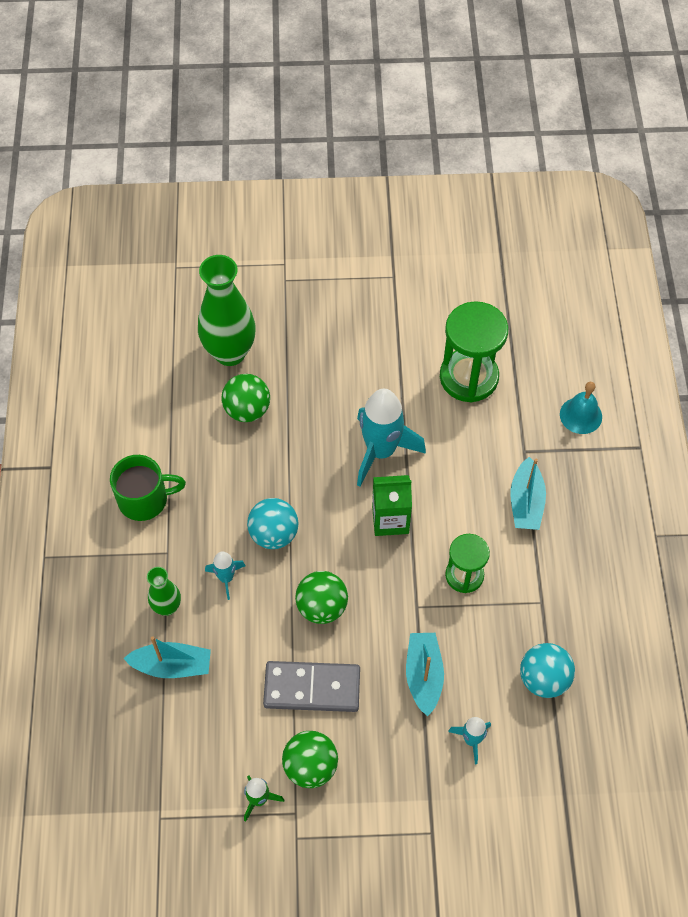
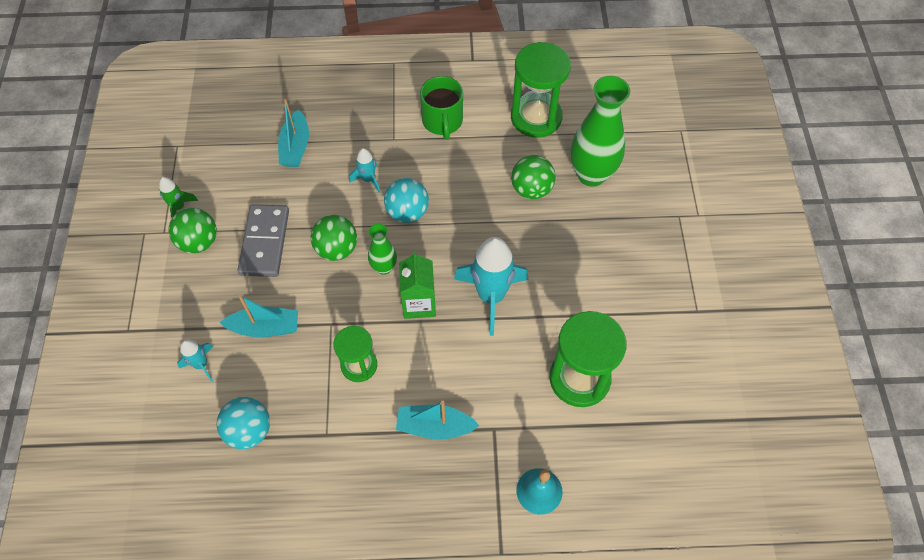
camera: 90 degrees right, 0 degrees up
green vase [147,567,181,616] -> green vase moved to [368,224,397,275]
none -> green hourglass [511,42,571,138]

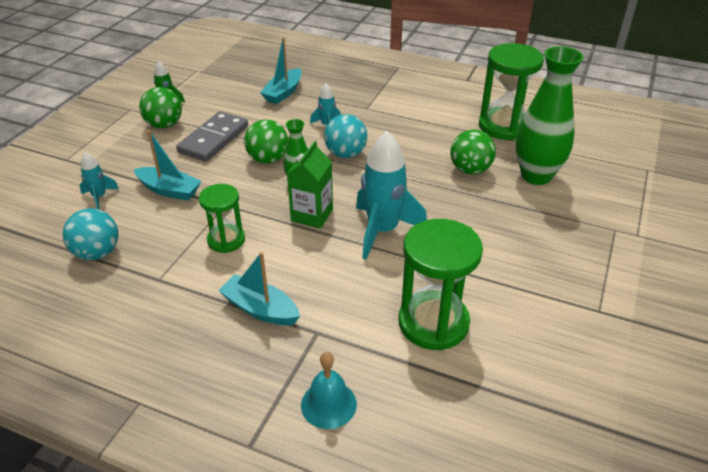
camera: 25 degrees right, 20 degrees down
green mug [420,76,463,140] -> none

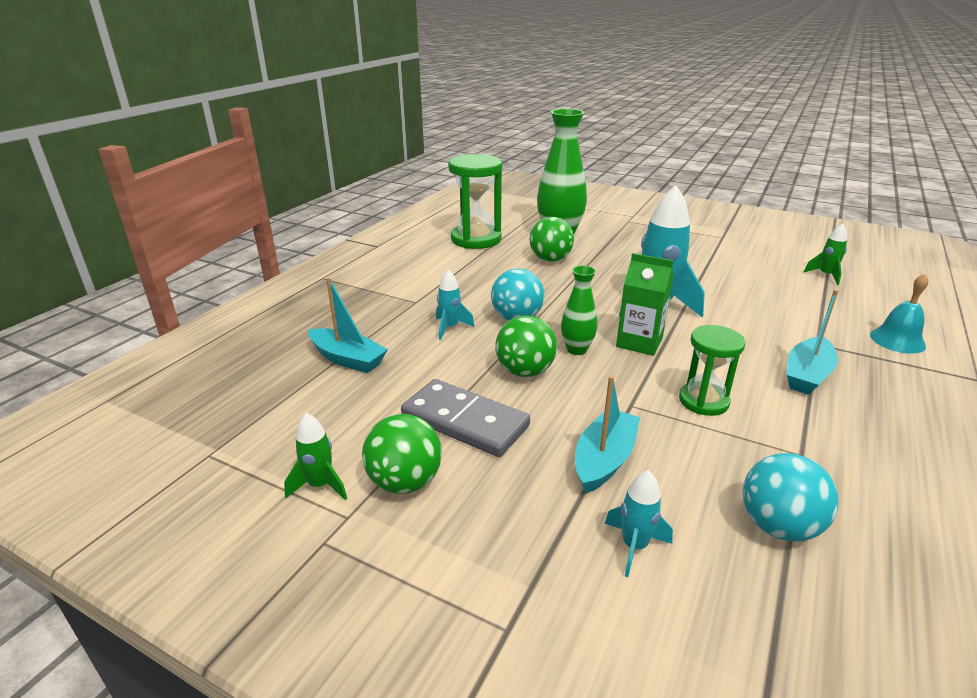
camera: 85 degrees left, 10 degrees down
green hourglass [398,219,483,350] -> none
none -> green rocket [804,224,847,285]

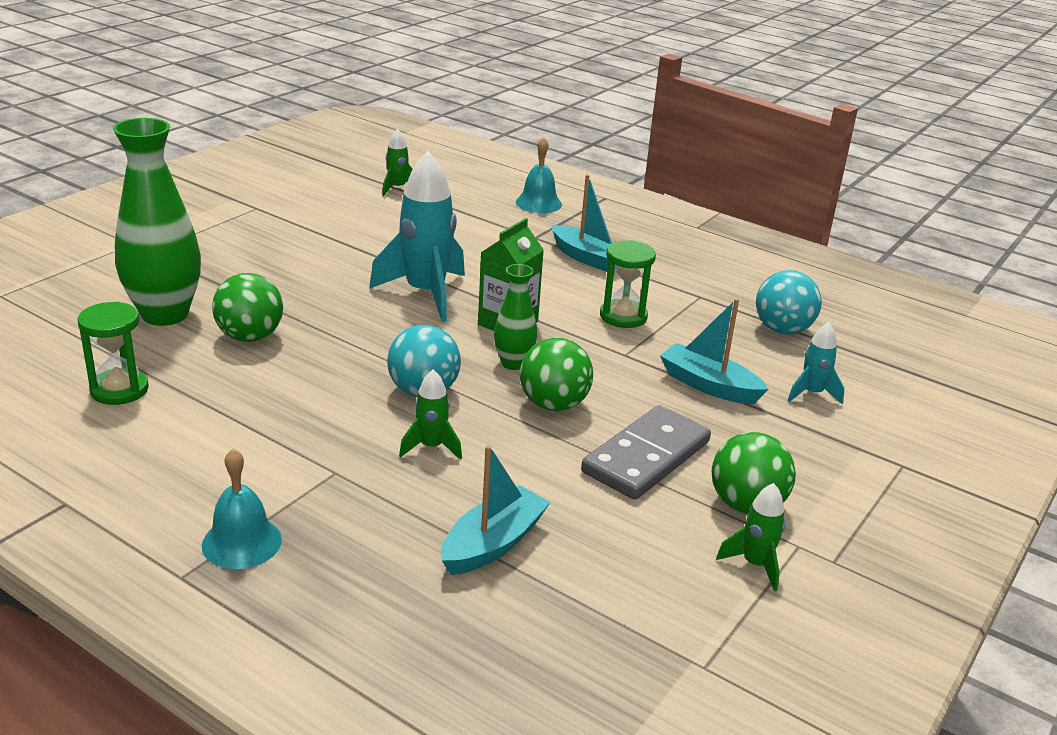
camera: 85 degrees left, 0 degrees up
turquoise rocket [436,270,474,340] -> green rocket [399,369,462,460]
green hourglass [448,154,502,249] -> green hourglass [77,301,149,405], size x0.60
none -> turquoise bell [202,449,282,569]

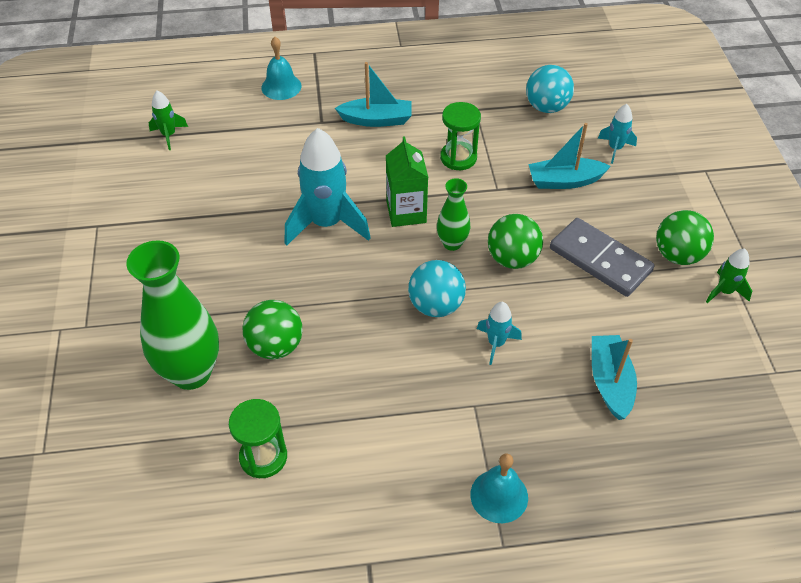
camera: 40 degrees left, 20 degrees up
green rocket [399,369,462,460] -> turquoise rocket [477,302,522,365]
grey domino [581,405,711,500] -> grey domino turned 45 degrees counterclockwise [550,218,655,297]

